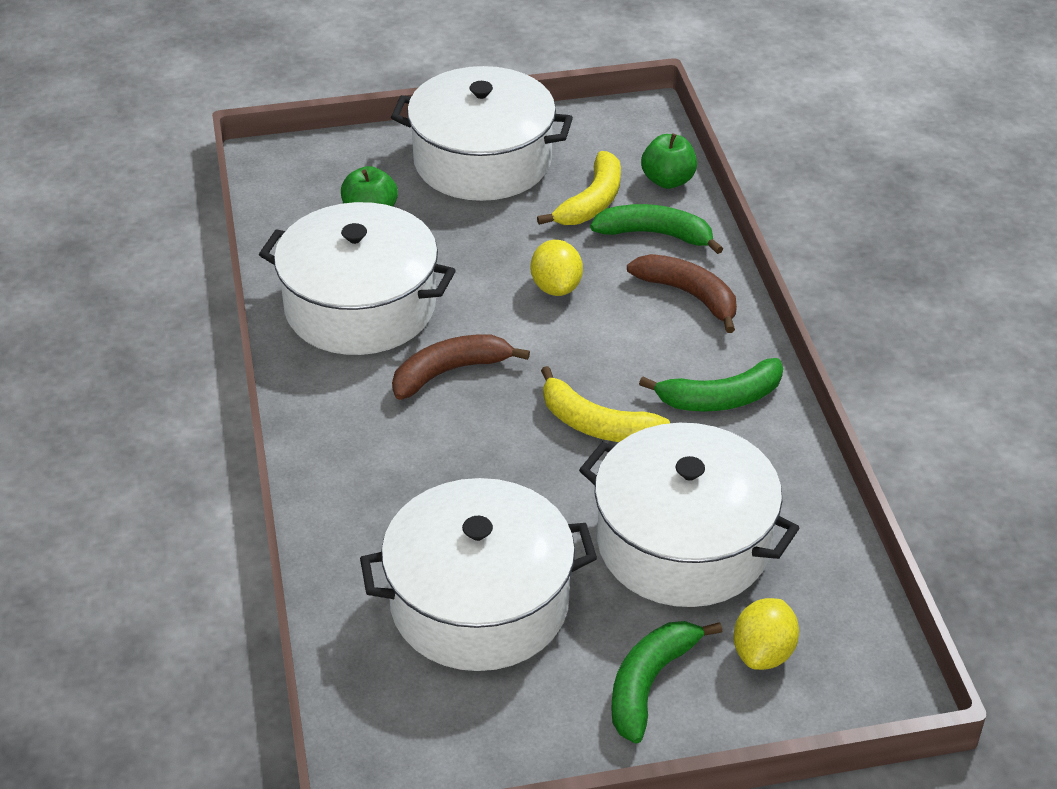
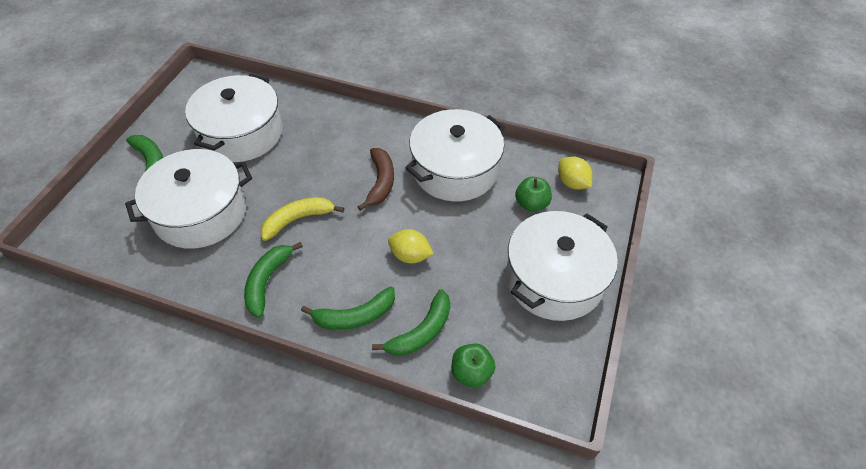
camera: 120 degrees right, 10 degrees up
yellow banana [537,151,621,225] -> none
brown banana [627,254,737,333] -> green banana [301,287,395,330]
yellow lemon [734,598,799,670] -> yellow lemon moved to [558,157,593,190]

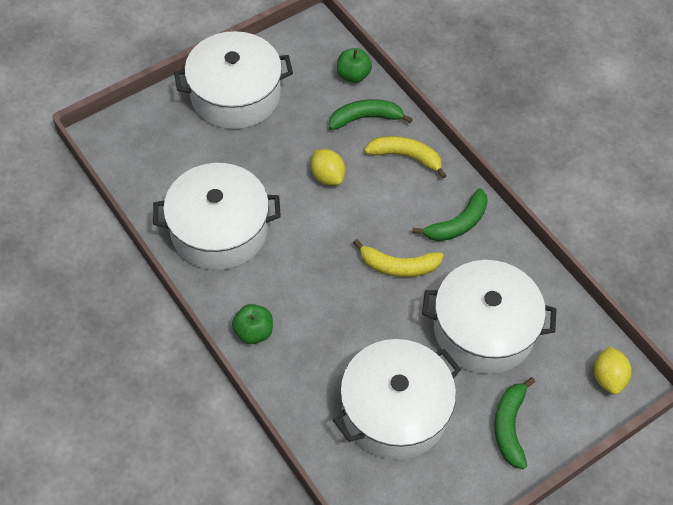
camera: 145 degrees left, 5 degrees up
green banana [301,287,395,330] -> yellow banana [364,136,447,179]
brown banana [358,148,394,211] -> none
green apple [515,177,552,212] -> green apple moved to [232,304,273,344]
yellow lemon [558,157,593,190] -> yellow lemon moved to [594,346,632,395]

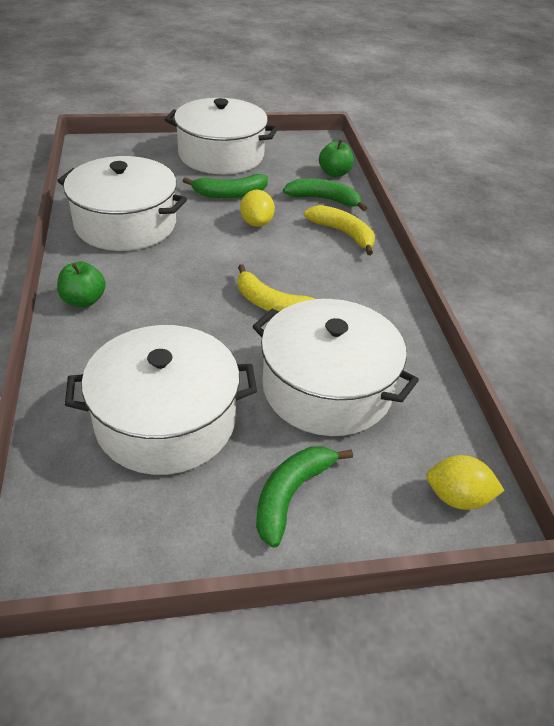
camera: 25 degrees right, 15 degrees down
green banana [412,189,488,241] -> green banana moved to [183,174,268,198]
yellow lemon [594,346,632,395] -> yellow lemon turned 75 degrees clockwise [426,455,505,510]

